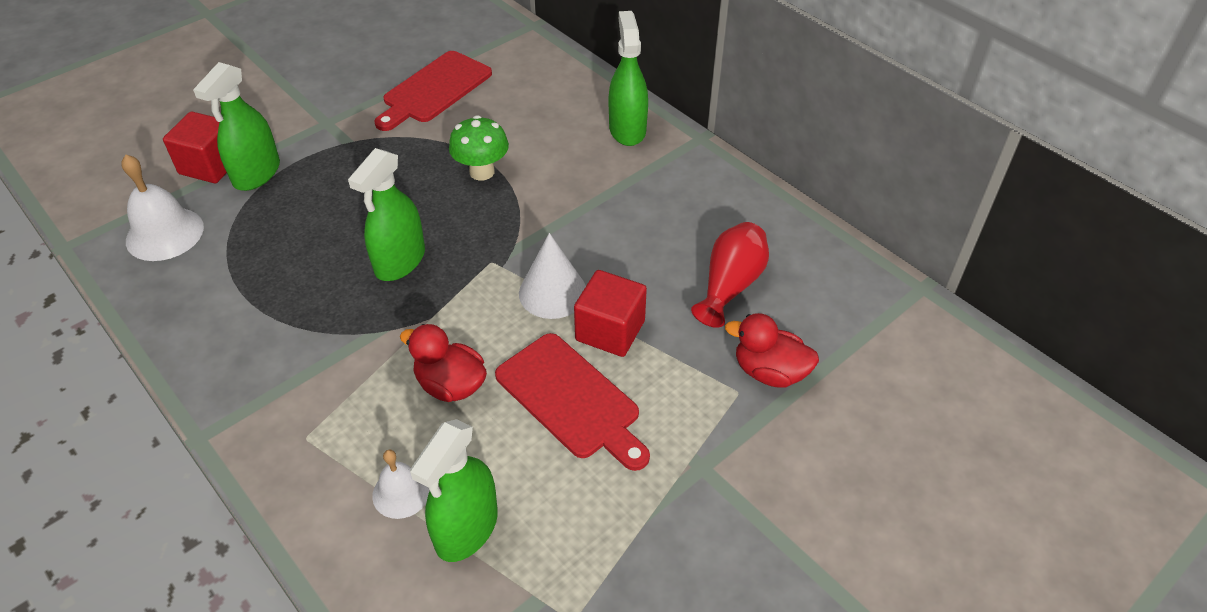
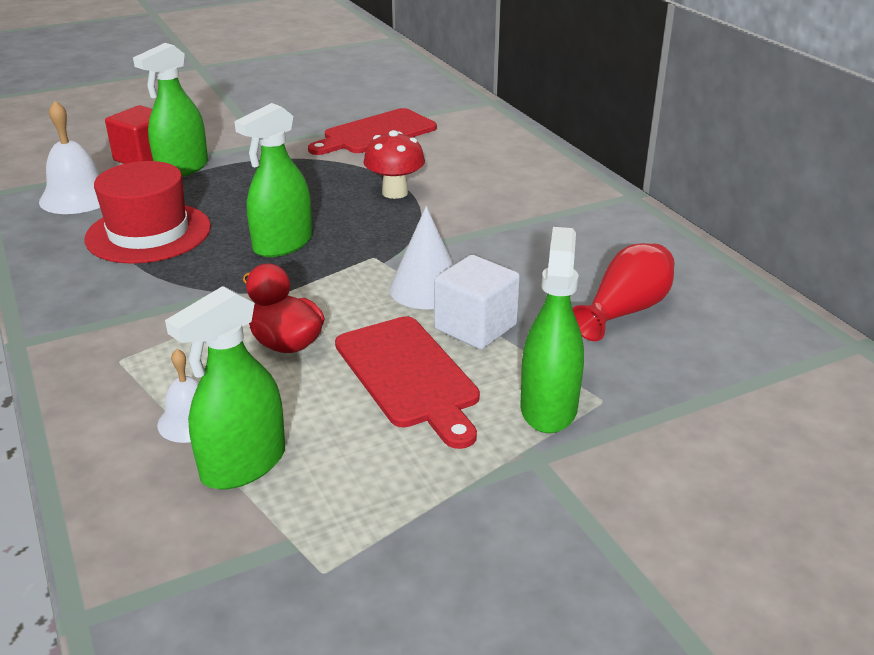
camera: 15 degrees right, 15 degrees down
green mushroom [449,115,509,180] -> red mushroom [363,130,425,199]
red cube [574,270,647,357] -> white cube [434,255,520,349]
green spray bottle [609,11,648,146] -> green spray bottle moved to [520,227,584,433]
red duck [725,313,819,388] -> none
none -> red hat [85,161,211,264]

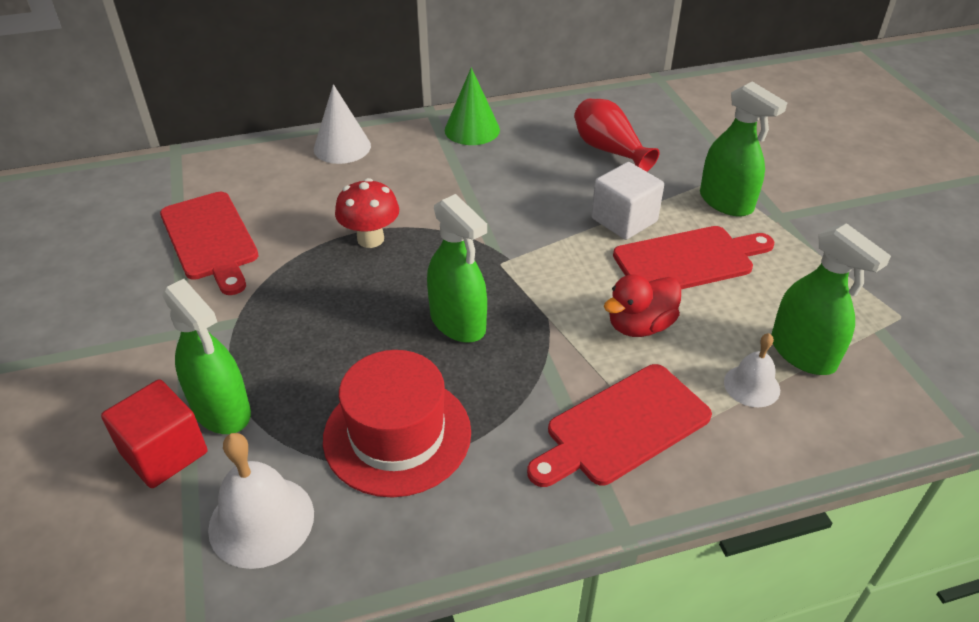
camera: 80 degrees left, 10 degrees up
white cone [389,206,454,309] -> white cone moved to [314,84,371,164]
green spray bottle [520,227,584,433] -> green spray bottle turned 150 degrees counterclockwise [700,81,787,217]
none -> green cone [445,67,500,145]
none -> red cutting board [527,364,712,487]

